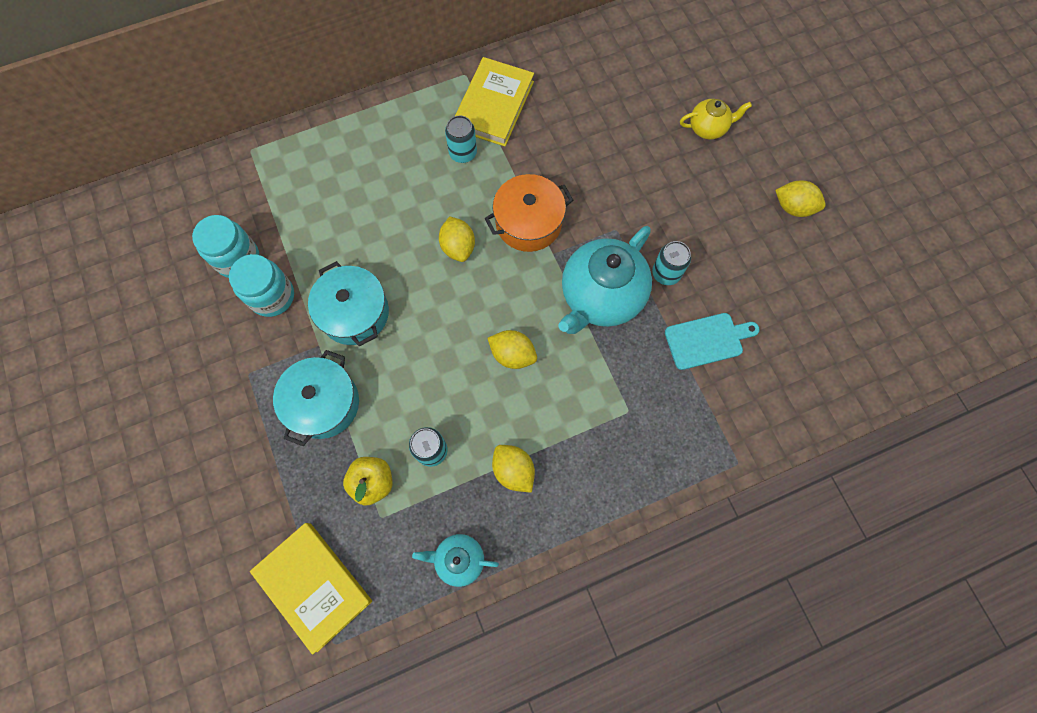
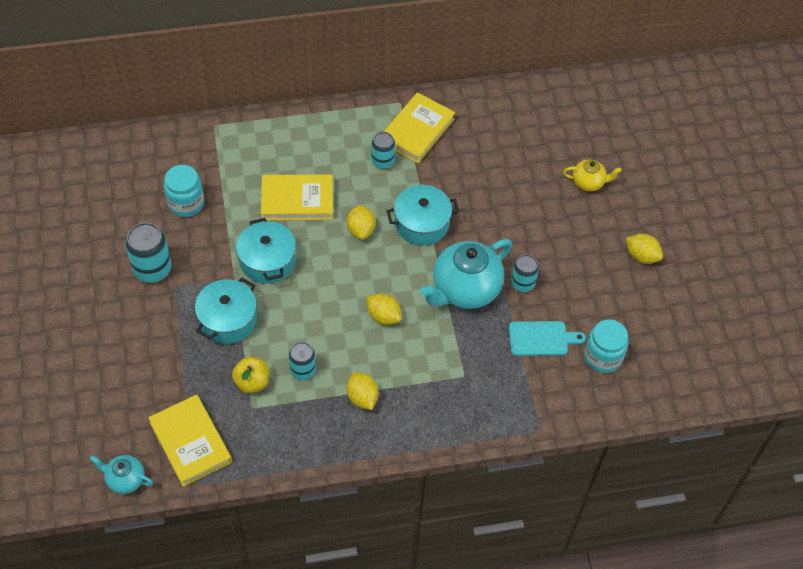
camera: 10 degrees right, 15 degrees down
turquoise jar [229,254,294,317] -> turquoise jar moved to [584,320,629,373]
turquoise teapot [412,534,499,587] -> turquoise teapot moved to [90,455,153,494]
orange pot [485,174,573,252] -> turquoise pot [386,185,460,246]
none -> turquoise can [125,222,172,283]
none -> yellow book [261,174,333,220]

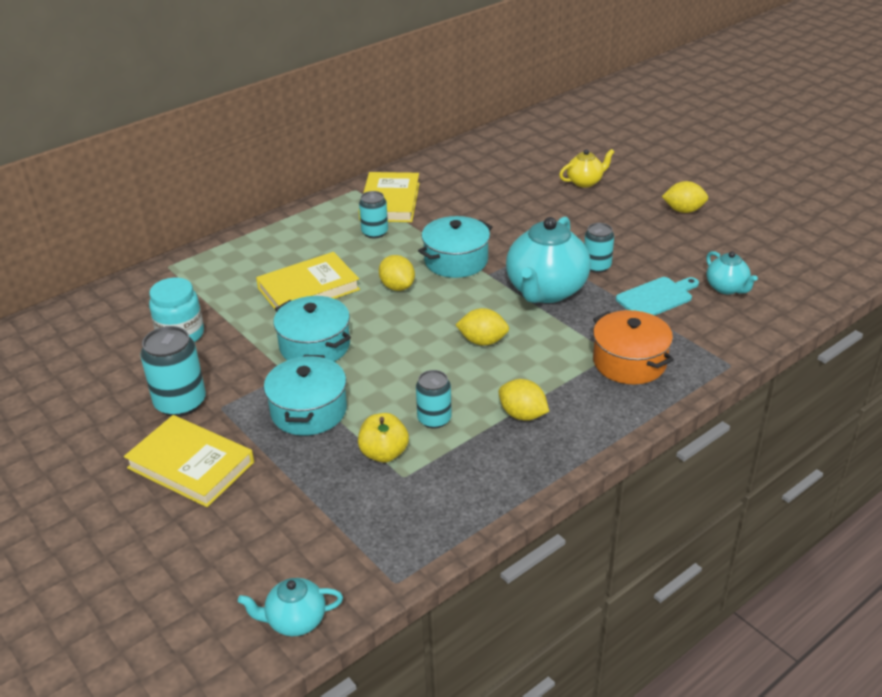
camera: 25 degrees left, 20 degrees down
yellow book [148,395,232,487] -> yellow book moved to [124,415,254,507]
turquoise jar [584,320,629,373] -> turquoise teapot [706,251,758,294]
none -> orange pot [593,310,674,384]

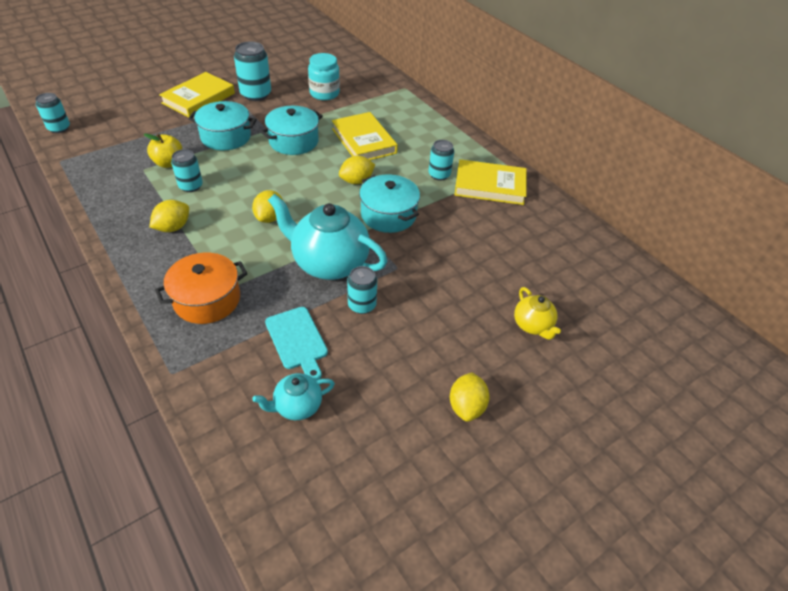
camera: 90 degrees right, 10 degrees up
turquoise teapot [238,578,343,636] -> turquoise can [35,93,70,133]

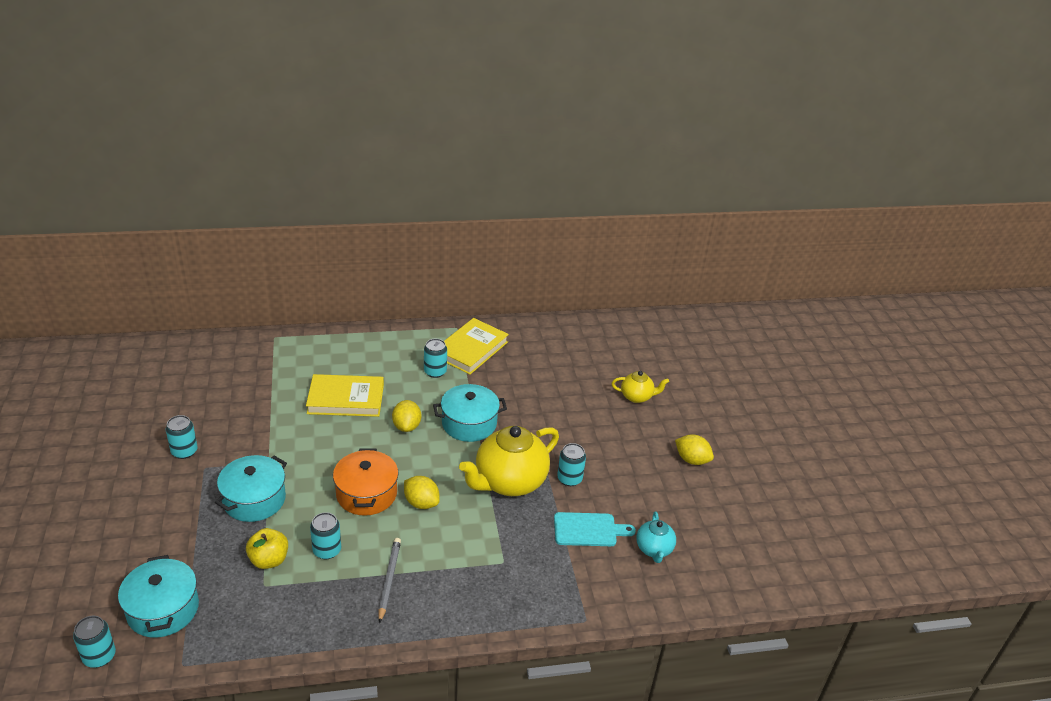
camera: 65 degrees left, 10 degrees down
yellow lemon [149,200,189,232] -> grey pencil [378,538,401,623]
orange pot [155,252,248,324] -> orange pot moved to [333,448,399,516]
yellow book [159,72,235,117] -> none
turquoise can [234,42,271,101] -> turquoise can [166,415,197,459], size x0.64
turquoise pot [260,106,323,155] -> turquoise pot moved to [118,555,199,638]
turquoise teapot [268,194,387,280] -> yellow teapot [459,426,559,496]
turquoise jar [308,53,340,100] -> none

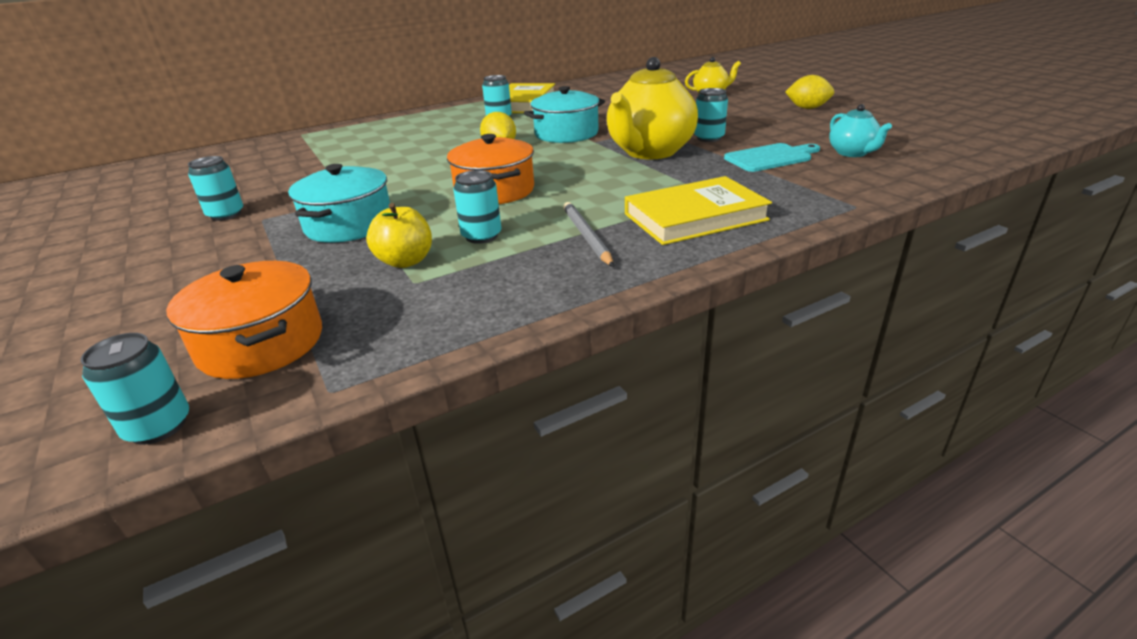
camera: 15 degrees left, 5 degrees down
turquoise pot [118,555,199,638] -> orange pot [166,261,322,379]
yellow book [306,374,384,417] -> yellow book moved to [625,176,772,245]
yellow lemon [404,476,440,509] -> none

